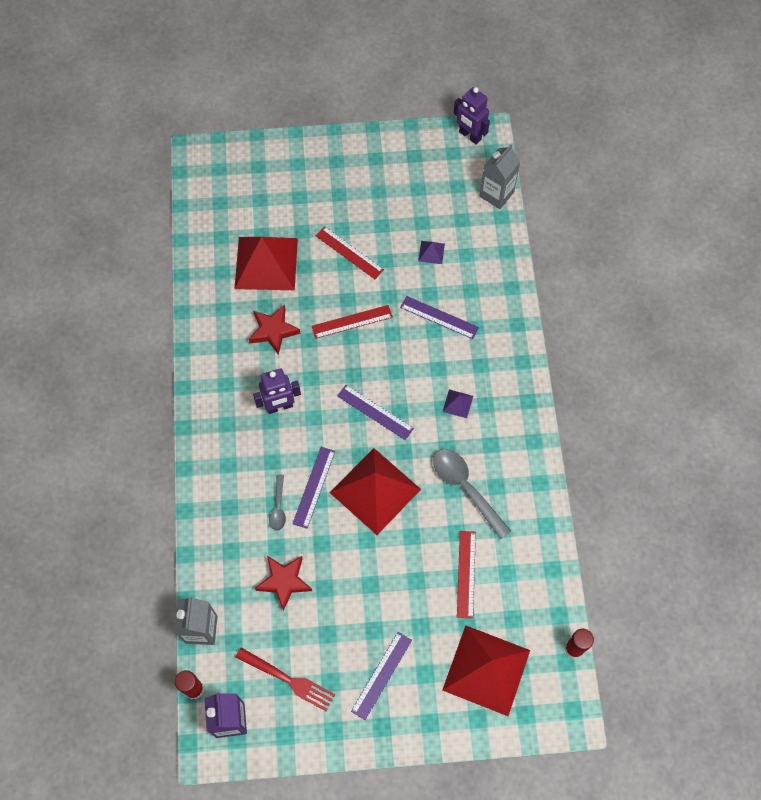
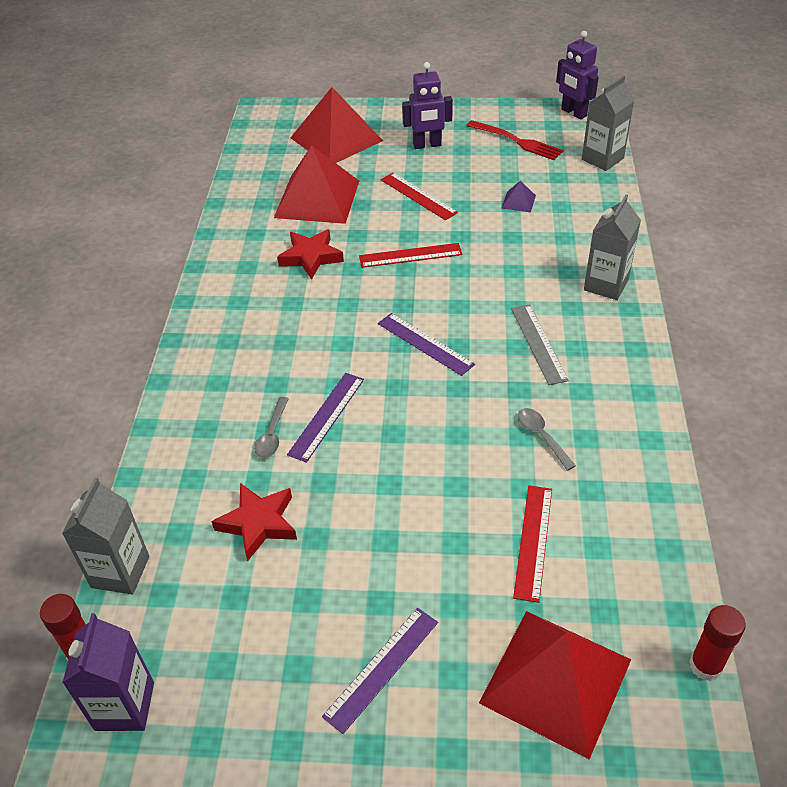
camera: 10 degrees right, 20 degrees down
red fork [235,647,335,711] -> red fork moved to [467,120,563,160]
purple robot [253,368,301,414] -> purple robot moved to [402,62,453,149]
red pyramid [329,448,421,535] -> red pyramid moved to [290,87,383,163]
purple ruler [400,296,479,339] -> none
grey spoon [433,449,511,539] -> grey spoon [518,408,576,471], size x0.54
purple pyramid [442,389,473,418] -> grey ruler [511,304,569,385]
none -> grey carton [584,195,641,300]

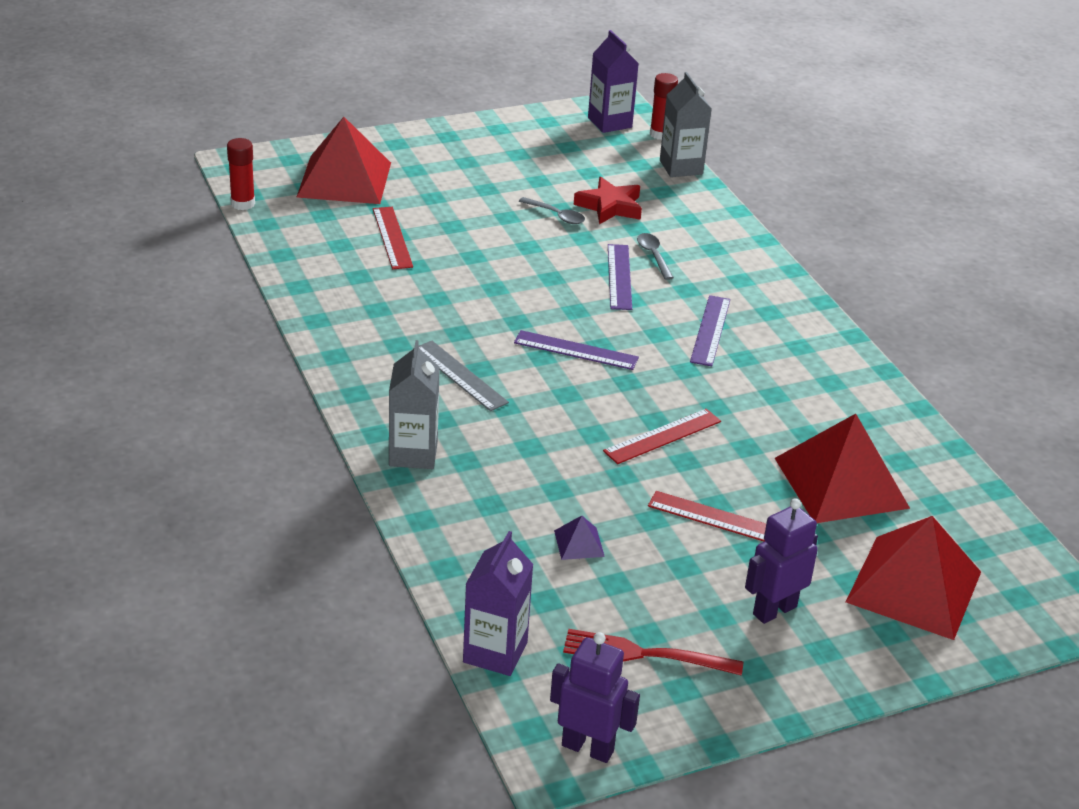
camera: 150 degrees right, 10 degrees down
red star [277,229,344,280] -> none
purple ruler [322,608,438,734] -> purple ruler moved to [690,295,730,366]
grey spoon [518,408,576,471] -> grey spoon moved to [519,197,585,224]
grey carton [582,75,634,171] -> purple carton [463,531,534,676]

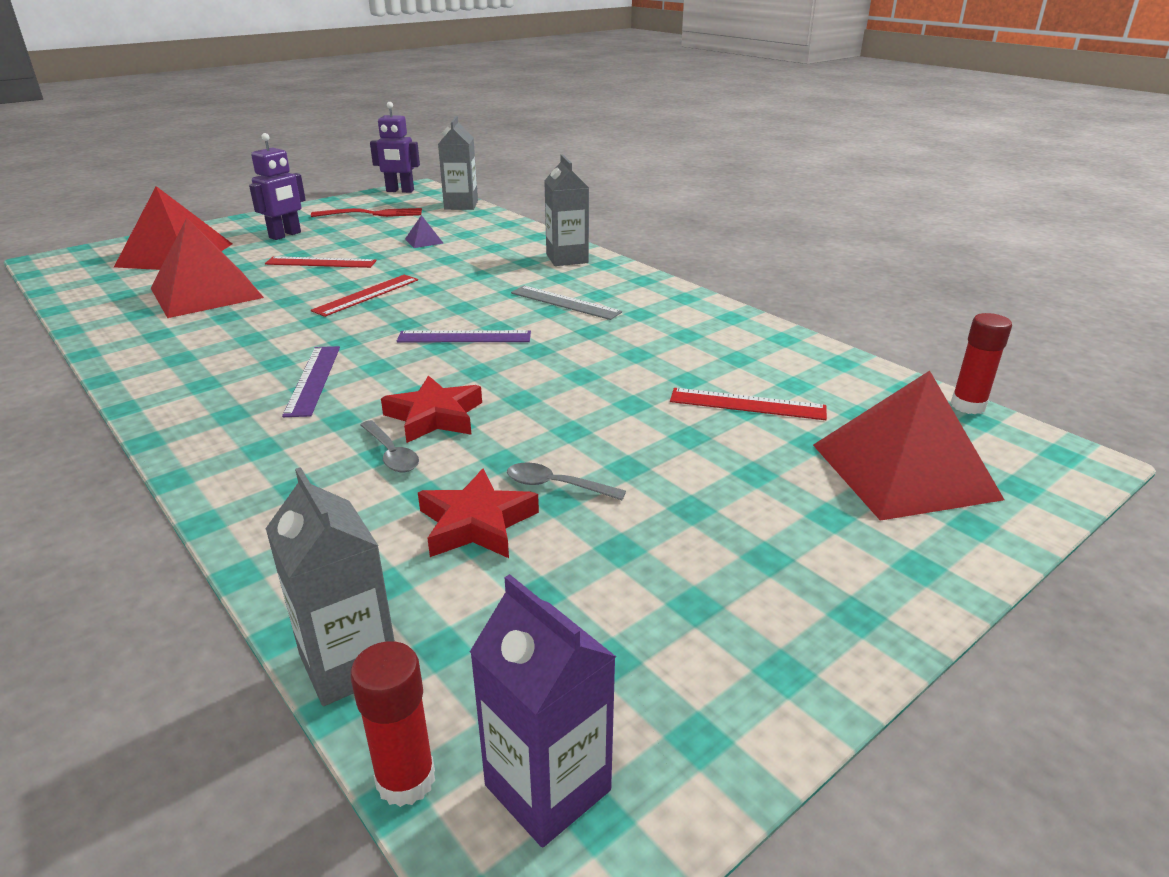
camera: 165 degrees right, 5 degrees down
red ruler [373,207,413,269] -> red ruler turned 45 degrees counterclockwise [670,388,827,420]
purple carton [463,531,534,676] -> grey carton [438,116,478,210]
purple ruler [608,244,632,310] -> red star [381,375,482,443]

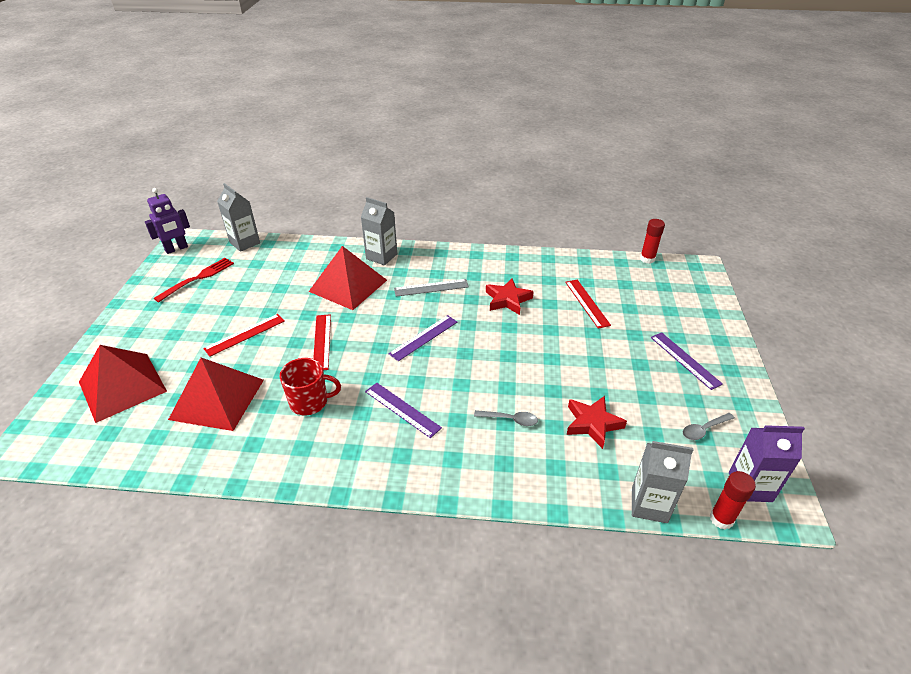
camera: 45 degrees left, 10 degrees up
purple robot [249,133,306,240] -> none
red star [381,375,482,443] -> red star moved to [486,278,534,315]
purple pyramid [405,215,444,248] -> none
grey spoon [507,463,626,500] -> grey spoon moved to [683,413,735,440]
red ruler [670,388,827,420] -> red ruler turned 75 degrees counterclockwise [565,280,611,329]
red pyramid [813,371,1004,521] -> red pyramid moved to [309,246,387,310]
none -> red mug [280,358,341,416]
none -> purple ruler [651,332,723,390]

